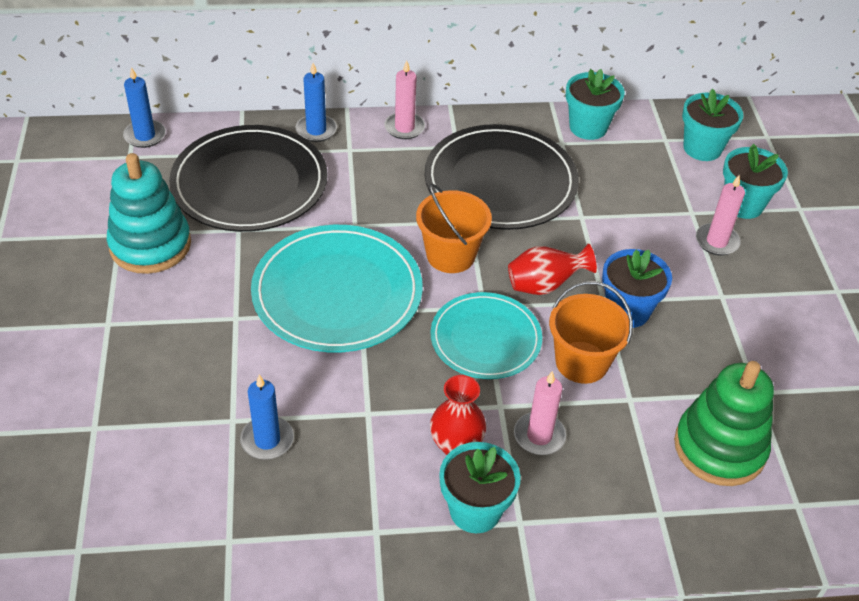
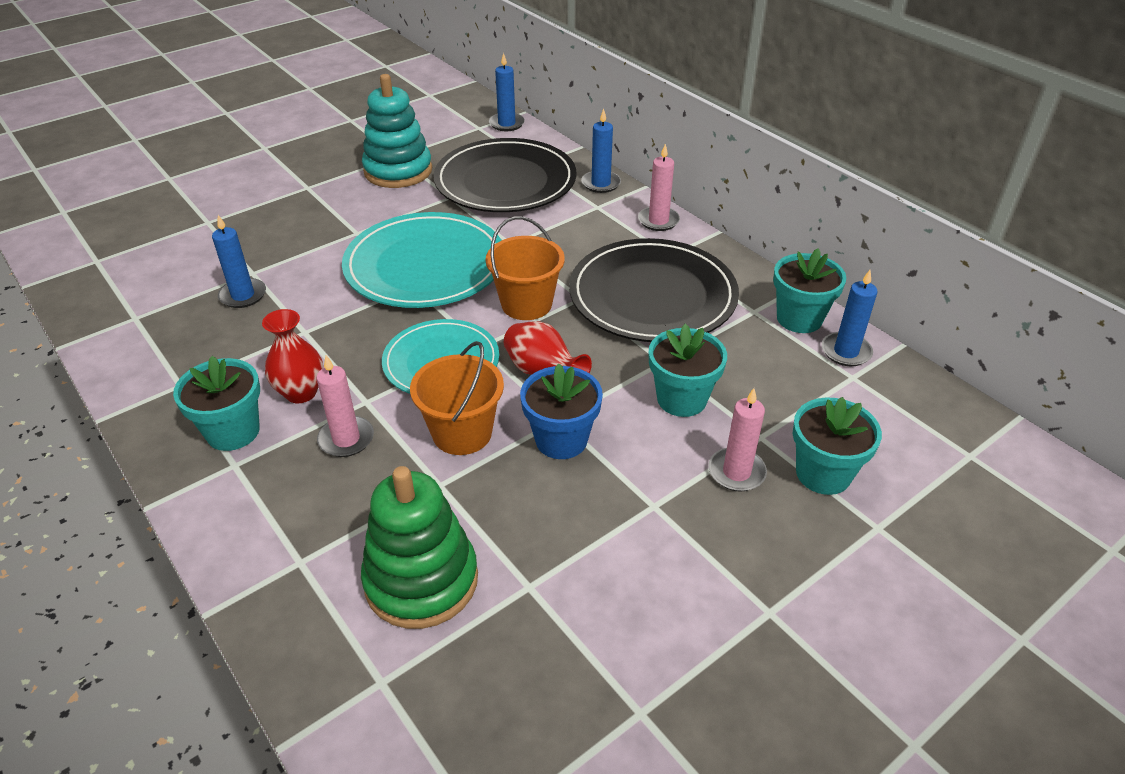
camera: 60 degrees right, 5 degrees down
turquoise flower pot [682,89,743,161] -> turquoise flower pot moved to [649,324,727,417]
none -> blue candle [822,270,878,366]

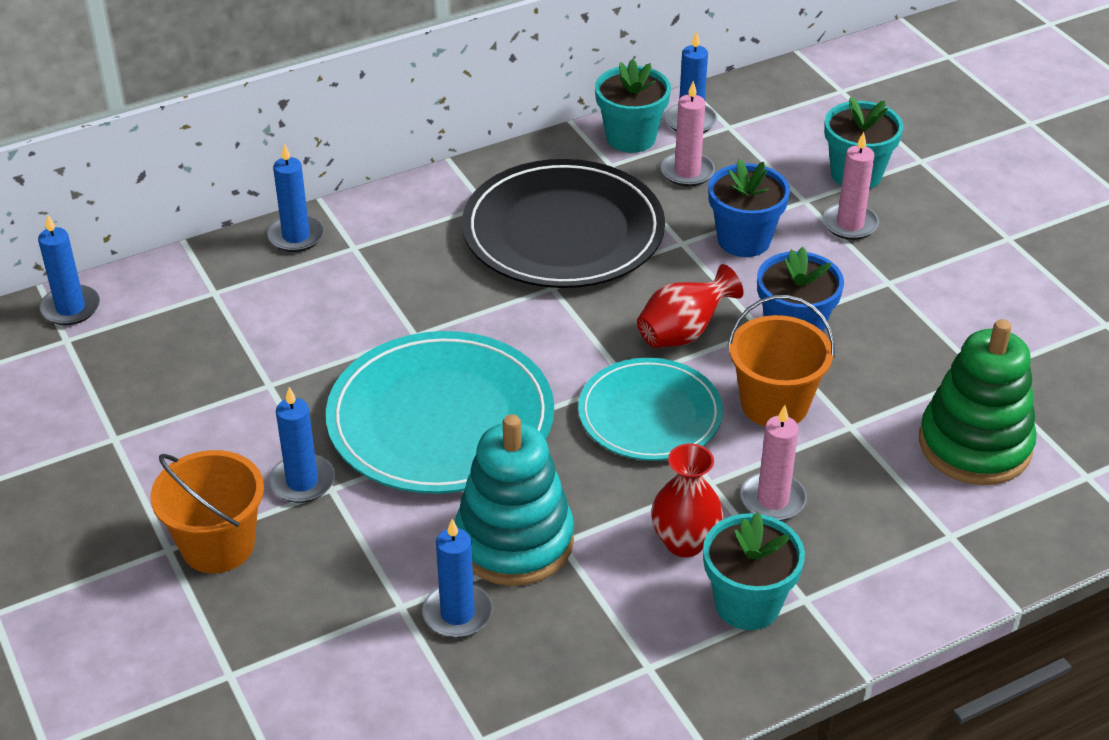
camera: 80 degrees left, 0 degrees up
turquoise stacking toy [362,74,432,188] -> turquoise stacking toy moved to [455,414,574,586]
black plate [433,138,576,212] -> none
orange bucket [486,216,565,320] -> orange bucket moved to [150,450,264,573]
pink candle [638,144,680,231] -> pink candle moved to [661,81,715,187]
turquoise flower pot [649,324,727,417] -> blue flower pot [708,159,790,257]
none -> blue candle [269,387,335,503]

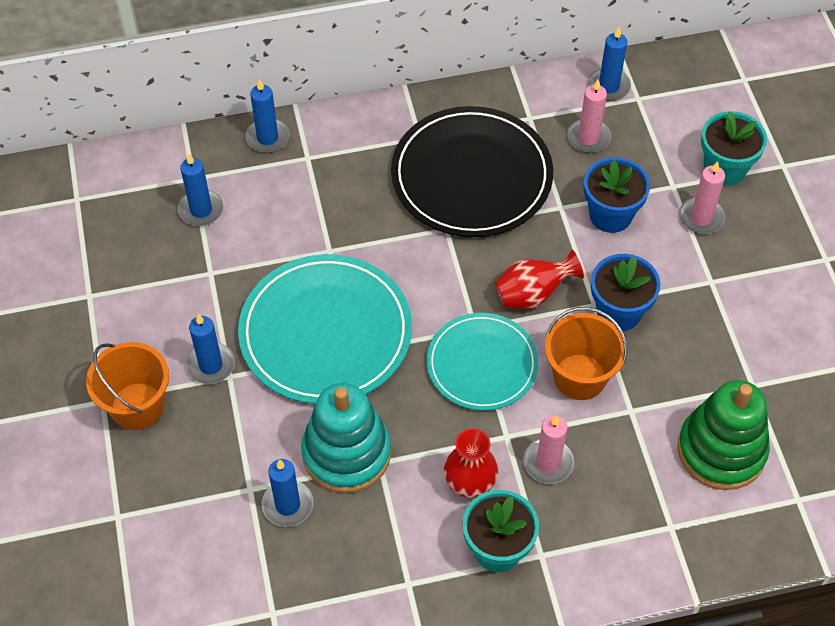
camera: 15 degrees right, 15 degrees up
blue candle [38,214,100,325] -> blue candle moved to [178,154,224,226]
turquoise flower pot [595,59,671,153] -> none

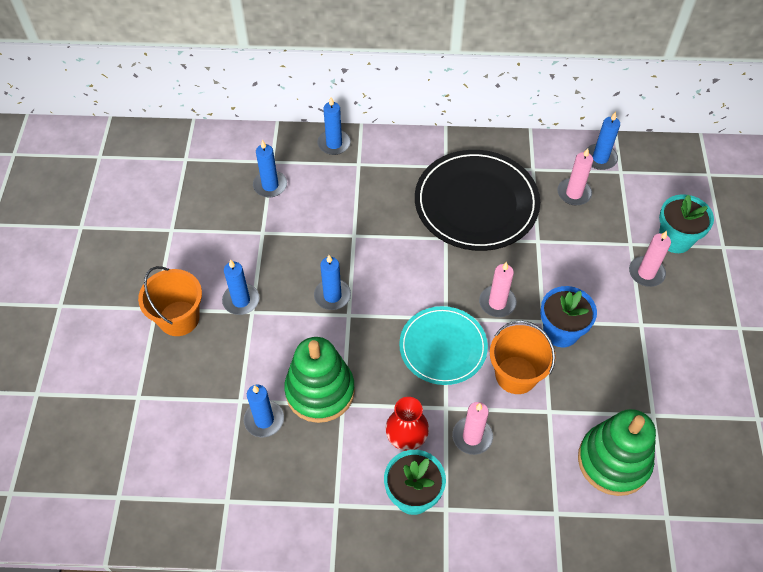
camera: 15 degrees right, 0 degrees up
turquoise plate [238,254,412,404] -> blue candle [314,255,351,310]
turquoise stacking toy [301,383,391,493] -> green stacking toy [284,337,355,423]
red vase [494,250,584,309] -> pink candle [479,262,517,317]
blue flower pot [584,157,650,233] -> none

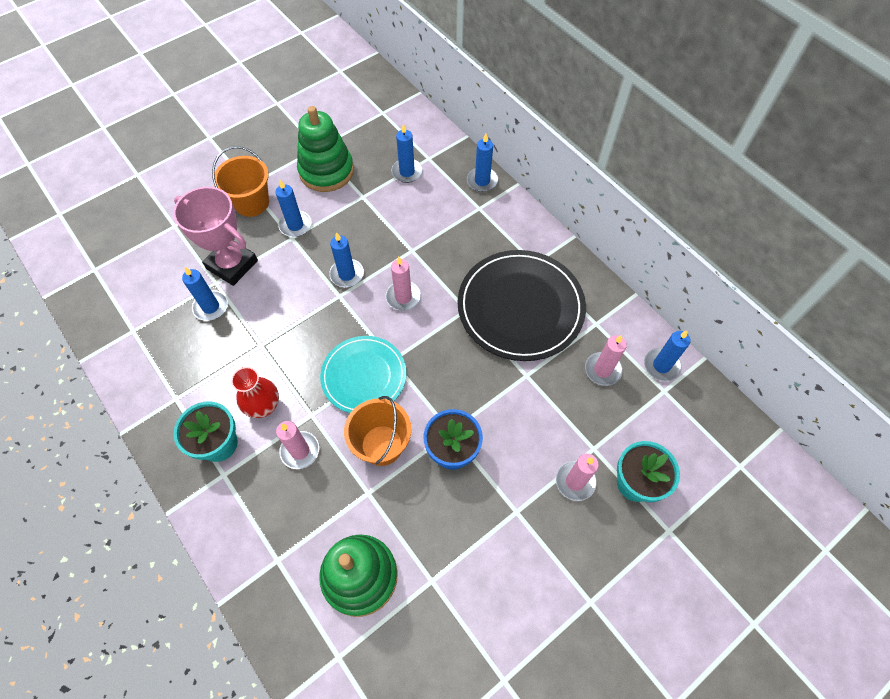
camera: 50 degrees right, 5 degrees up
green stacking toy [284,337,355,423] -> green stacking toy moved to [297,106,354,192]
pink candle [479,262,517,317] -> pink candle moved to [386,257,421,311]
none -> pink trophy [173,187,258,286]

